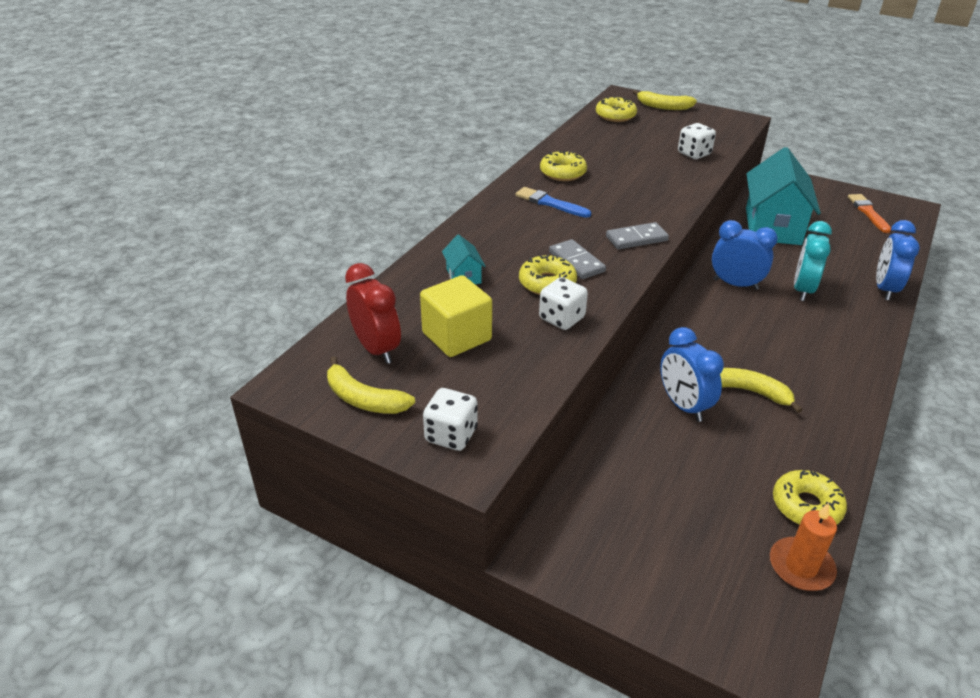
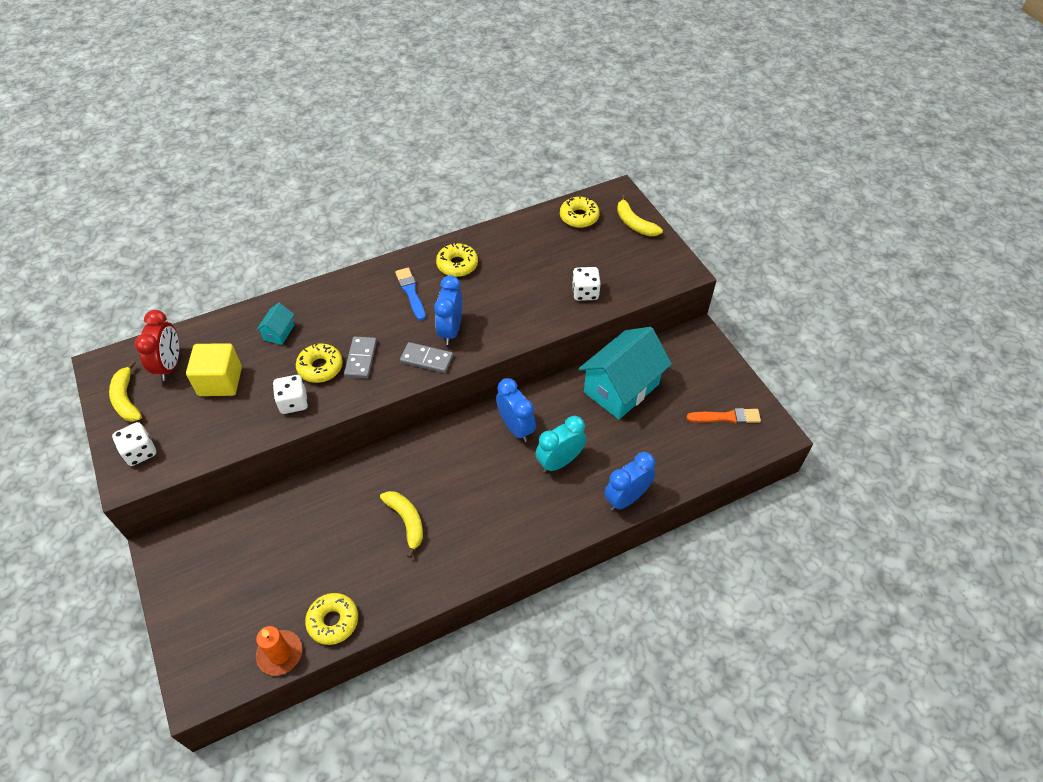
camera: 35 degrees right, 15 degrees up
blue clock [660,327,724,422] -> blue clock moved to [434,275,462,345]
orange brush [848,194,891,233] -> orange brush turned 60 degrees clockwise [687,408,761,424]

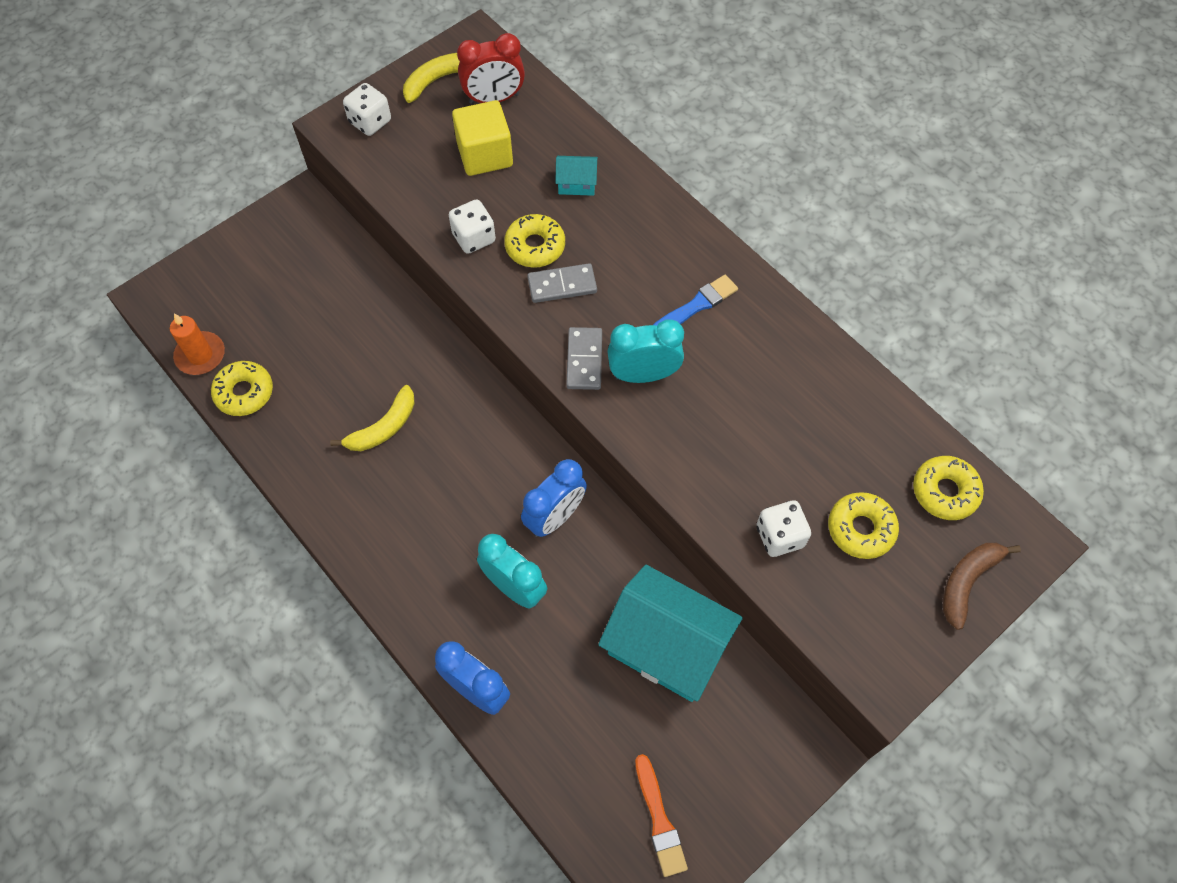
camera: 75 degrees right, 10 degrees up
blue clock [434,275,462,345] -> turquoise clock [607,319,684,383]
yellow donut [436,242,478,277] -> yellow donut moved to [828,492,899,559]
yellow banana [617,195,663,236] -> brown banana [943,543,1021,630]

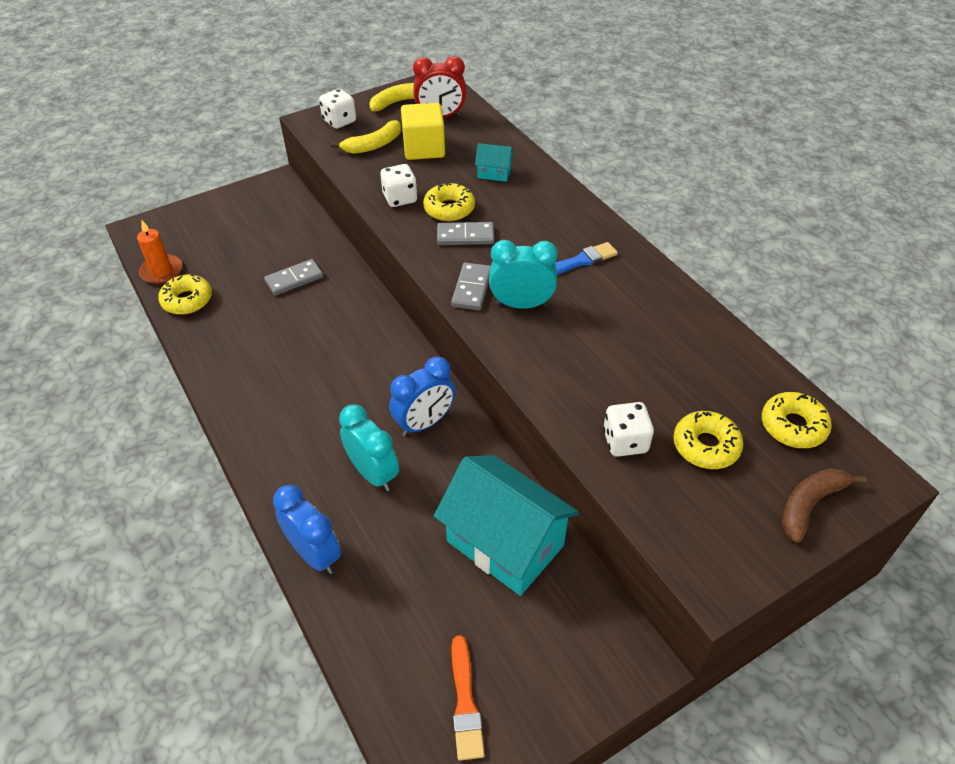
camera: 10 degrees right, 15 degrees down
yellow banana [330,385,415,451] -> yellow banana moved to [331,120,401,154]
none -> grey domino [264,259,323,296]

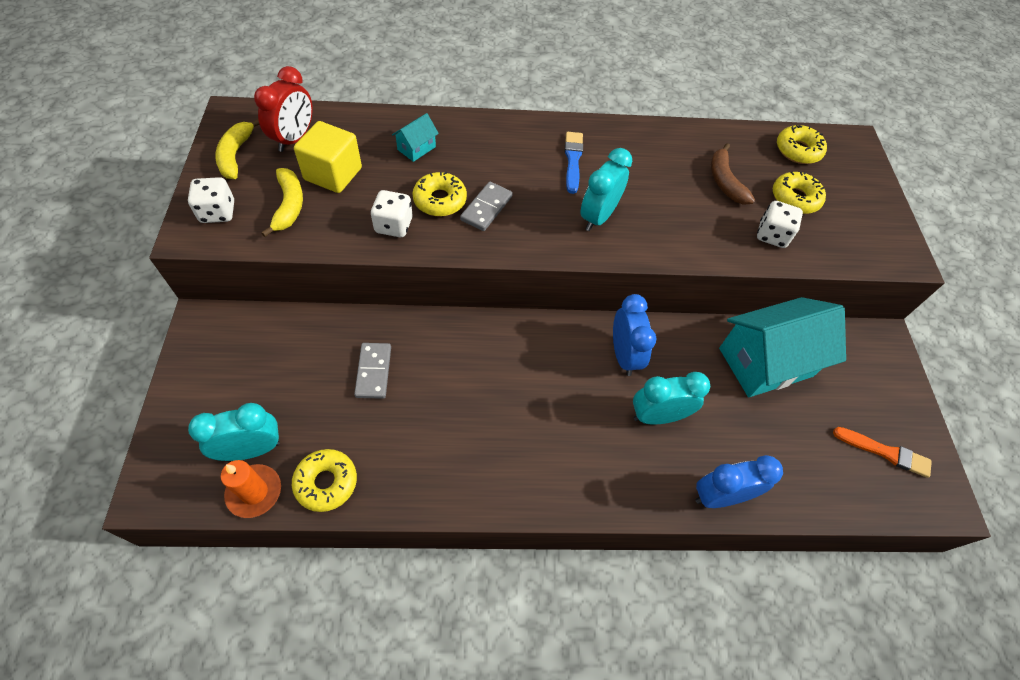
camera: 65 degrees left, 10 degrees up
grey domino [451,263,490,310] -> none
brown banana [781,468,867,543] -> brown banana moved to [711,143,755,205]
none -> turquoise clock [188,403,280,461]

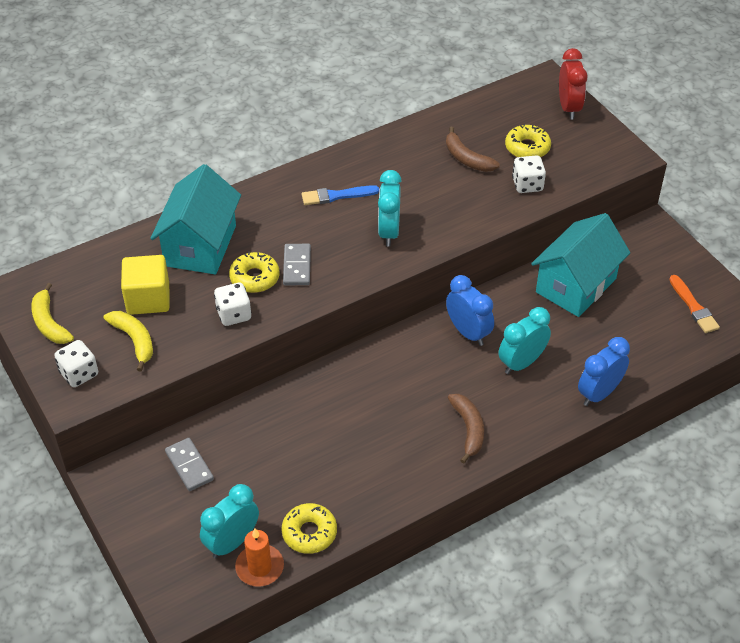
camera: 25 degrees left, 10 degrees down
red clock [254,66,313,152] -> red clock moved to [559,48,588,120]
grey domino [354,343,391,399] -> grey domino moved to [165,438,214,491]
turquoise house [392,113,439,162] -> turquoise house [150,164,241,275], size x2.35
blue brush [565,132,583,194] -> blue brush turned 75 degrees counterclockwise [302,185,379,205]
yellow donut [777,125,827,164] -> none
orange brush [833,427,932,478] -> orange brush turned 75 degrees clockwise [669,275,720,333]
none -> brown banana [448,394,484,463]

